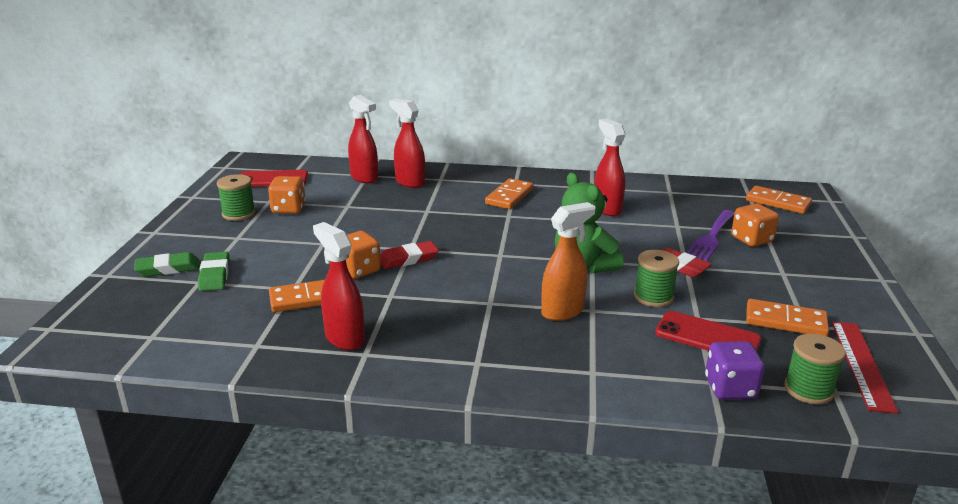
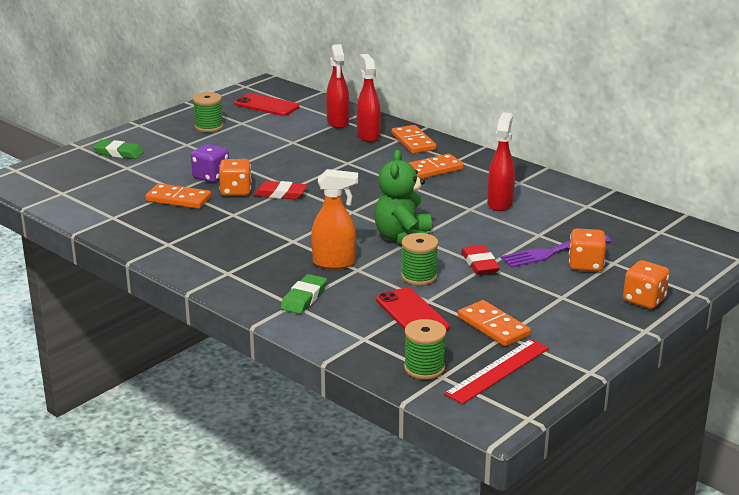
camera: 35 degrees right, 0 degrees up
green eraser [198,252,230,291] -> green eraser moved to [280,274,327,314]
orange dice [268,176,306,214] -> orange dice moved to [623,260,670,309]
red spray bottle [313,222,365,350] -> none
purple dice [705,341,765,399] -> purple dice moved to [191,144,229,183]
orange domino [746,186,812,214] -> orange domino moved to [392,125,437,154]

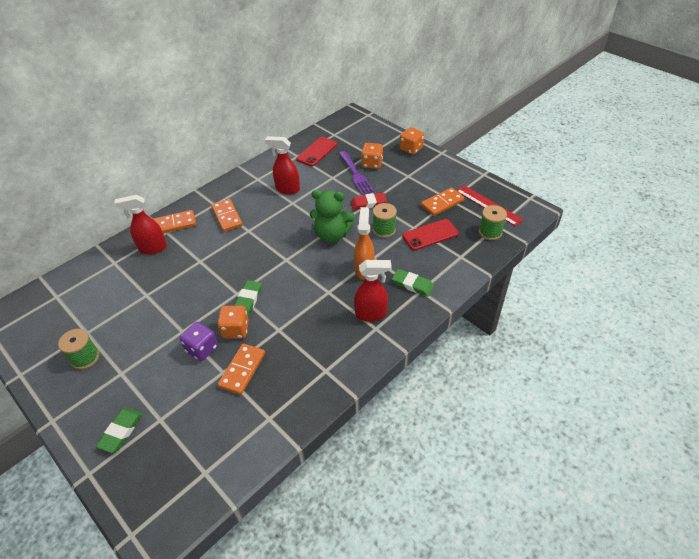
camera: 85 degrees left, 20 degrees up
red phone [234,93,299,116] -> red phone moved to [296,137,337,166]
red eraser [254,181,307,200] -> green eraser [234,280,262,316]
red spray bottle [326,44,349,128] -> red spray bottle moved to [354,260,392,322]

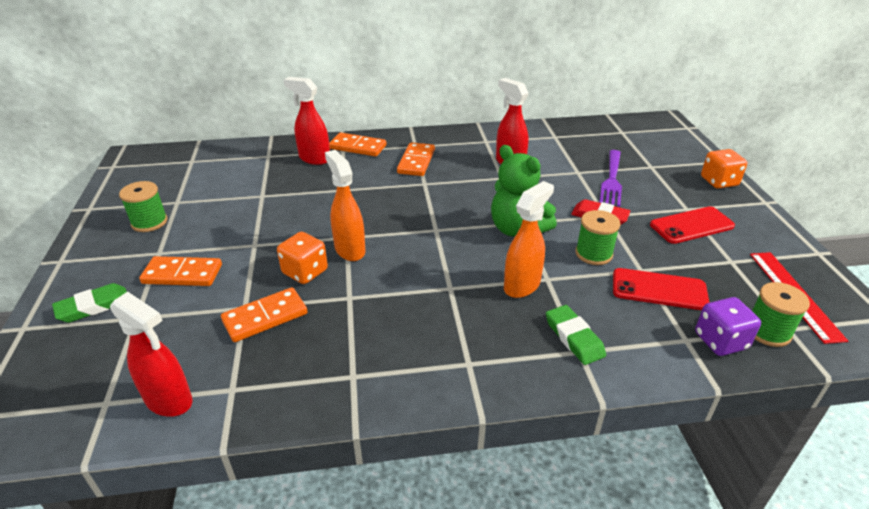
camera: 35 degrees right, 10 degrees down
purple dice [180,322,218,361] -> purple dice moved to [695,297,761,356]
green eraser [234,280,262,316] -> orange spray bottle [325,150,365,261]
red phone [296,137,337,166] -> red phone moved to [650,206,735,244]
red spray bottle [354,260,392,322] -> red spray bottle moved to [110,292,193,417]
orange dice [361,143,383,169] -> none
orange domino [421,187,465,216] -> orange domino moved to [139,256,222,286]

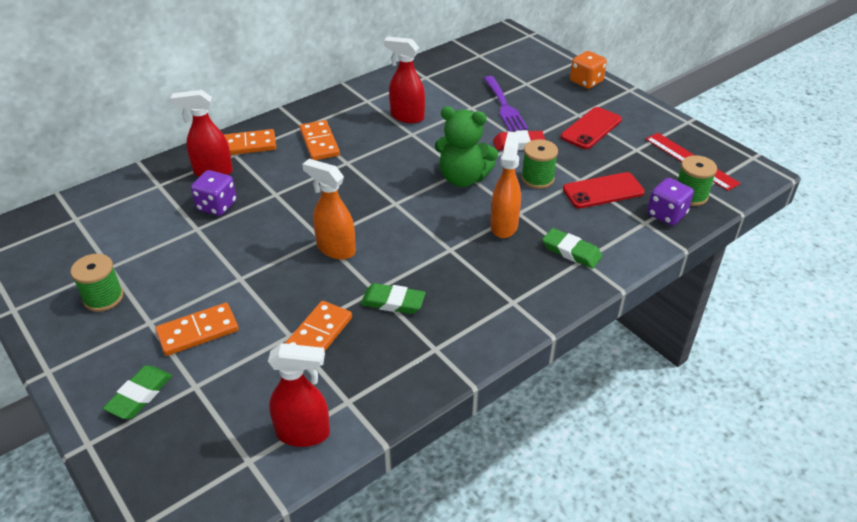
camera: 30 degrees left, 5 degrees up
orange dice [277,232,328,284] -> none
none -> purple dice [191,170,237,216]
none -> green eraser [361,283,426,314]

